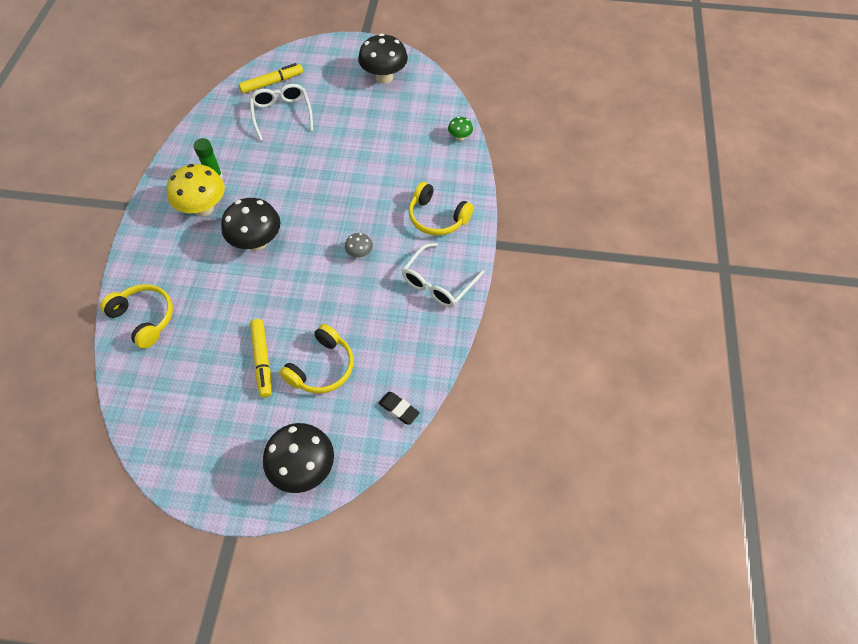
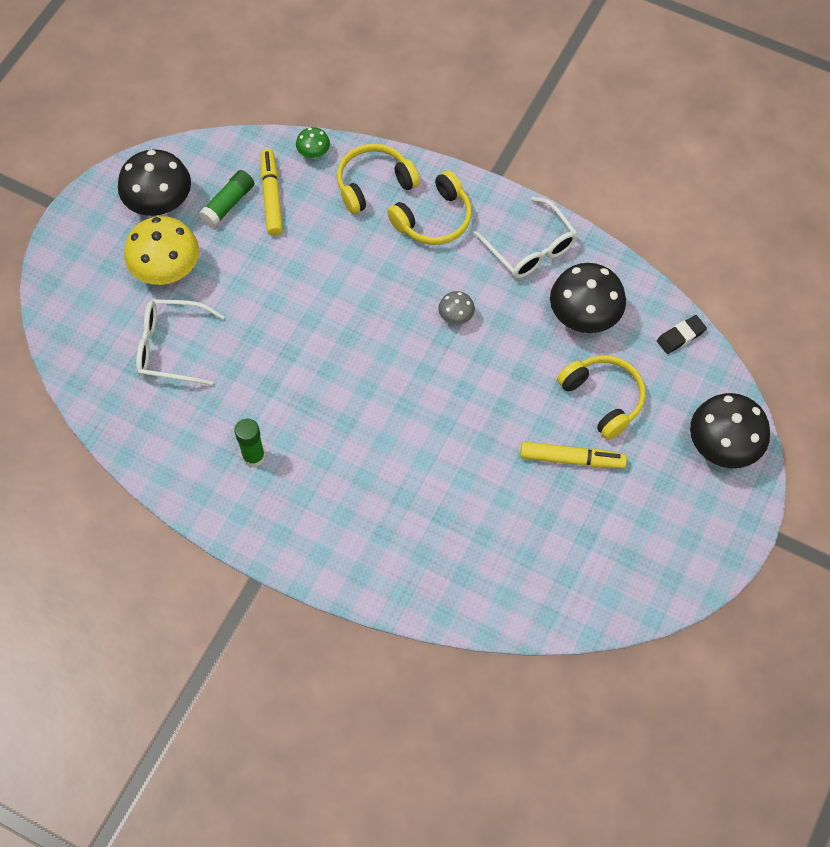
camera: 70 degrees left, 5 degrees up
yellow headphones [100,284,173,349] -> yellow headphones moved to [337,143,420,214]
yellow mushroom [167,164,225,216] -> yellow mushroom moved to [124,216,199,285]
black mushroom [221,198,280,251] -> black mushroom moved to [550,263,626,333]
yellow marker [239,63,303,94] -> yellow marker moved to [261,149,283,236]
none -> green glue stick [199,170,254,227]

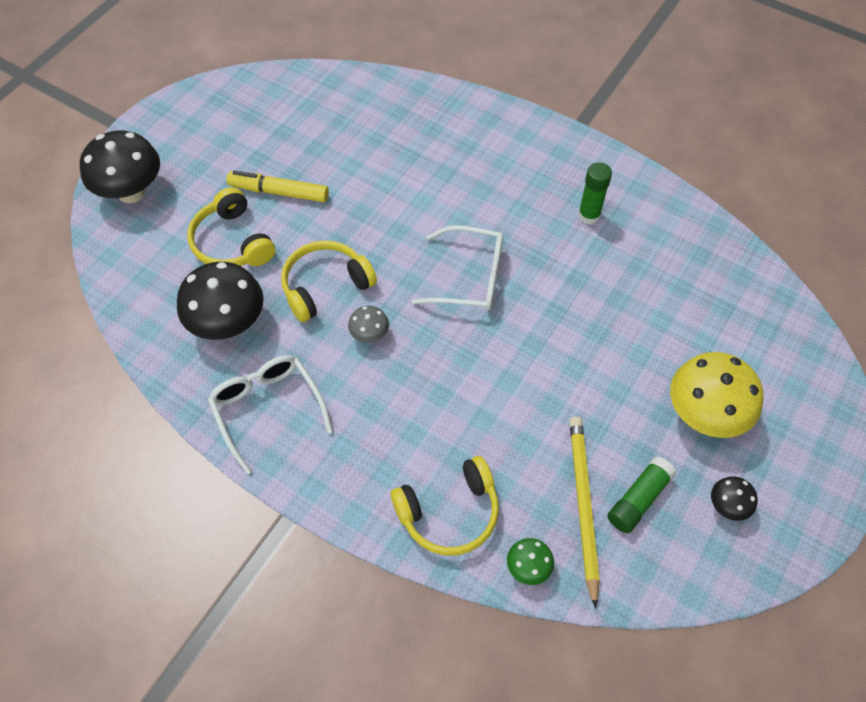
camera: 175 degrees left, 5 degrees down
black mushroom [118,149,191,216] -> black mushroom [711,476,758,521], size x0.48
white glasses [136,299,225,386] -> white glasses moved to [412,225,503,310]
yellow marker [261,149,283,236] -> yellow pencil [570,417,600,609]
yellow headphones [387,170,472,245] -> yellow headphones moved to [281,240,377,322]
black eraser [657,315,707,354] -> none

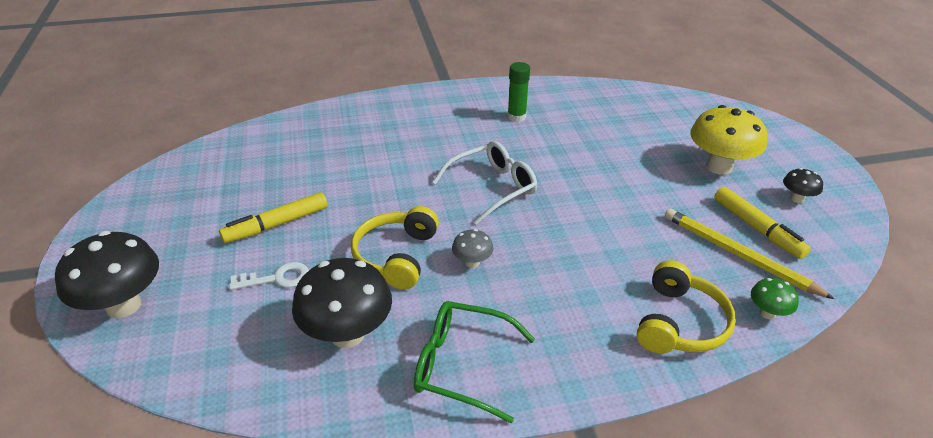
camera: 45 degrees left, 20 degrees down
yellow headphones [188,187,275,266] -> white key [229,262,309,290]
white glasses [208,355,333,474] -> green glasses [414,301,535,423]
green glue stick [608,456,676,533] -> yellow marker [714,187,811,259]

